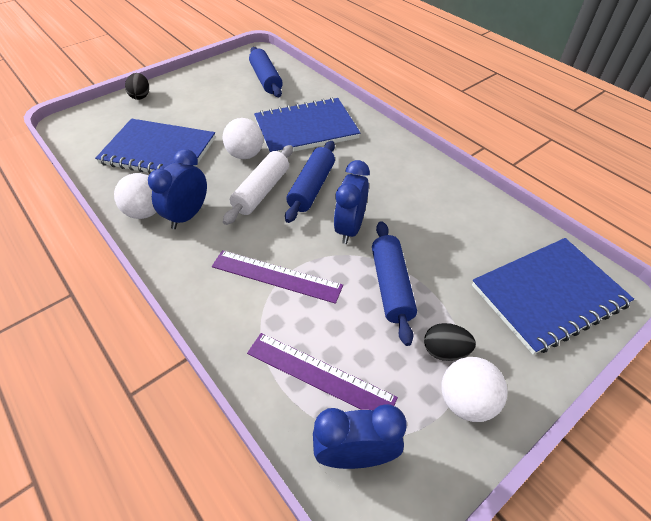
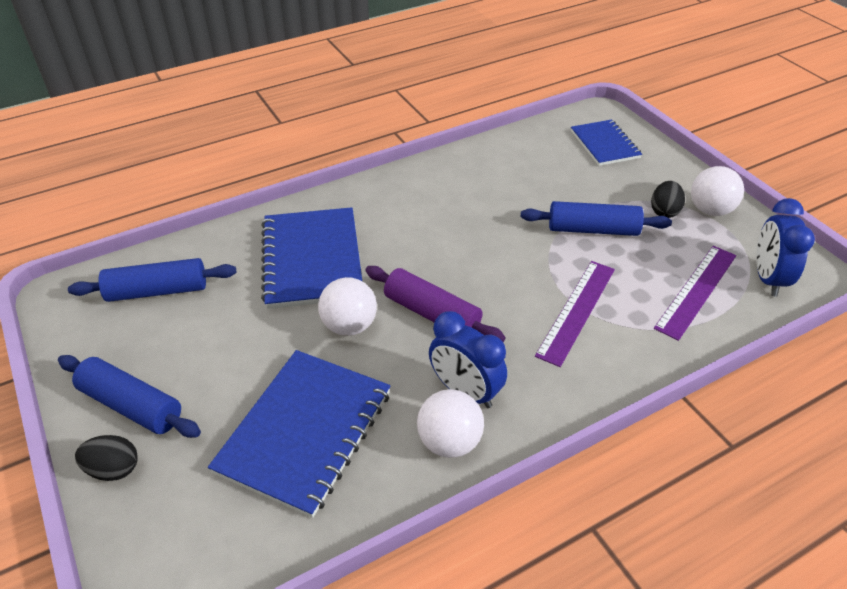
camera: 80 degrees left, 5 degrees down
white rolling pin [223,145,293,225] -> purple rolling pin [365,266,506,342]
blue rolling pin [285,141,335,223] -> blue rolling pin moved to [58,355,201,438]
blue clock [334,160,370,244] -> none
blue notebook [472,238,634,355] -> blue notebook [571,120,642,166], size x0.60

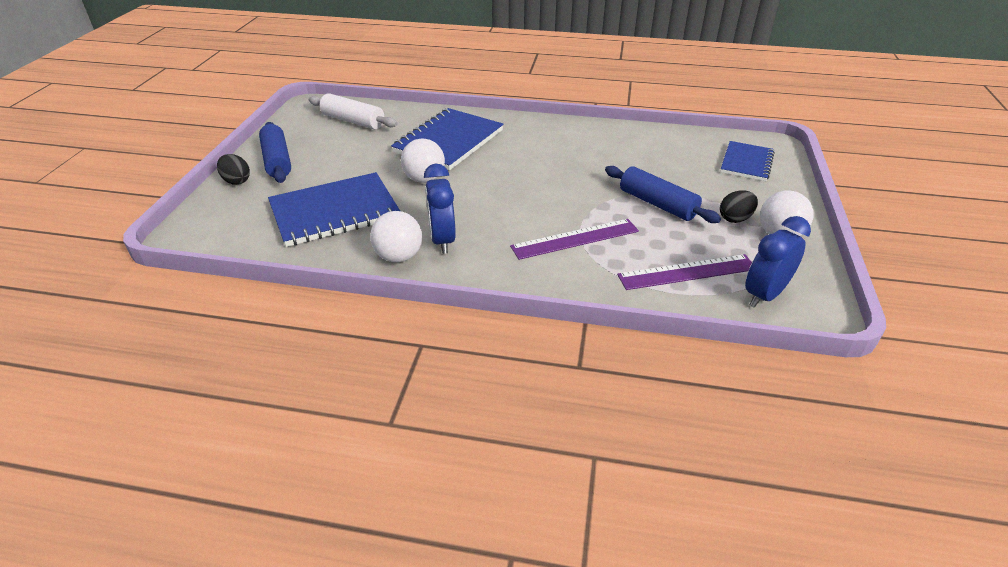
camera: 40 degrees right, 5 degrees down
blue rolling pin [68,258,236,302] -> white rolling pin [309,93,398,130]
purple rolling pin [365,266,506,342] -> none

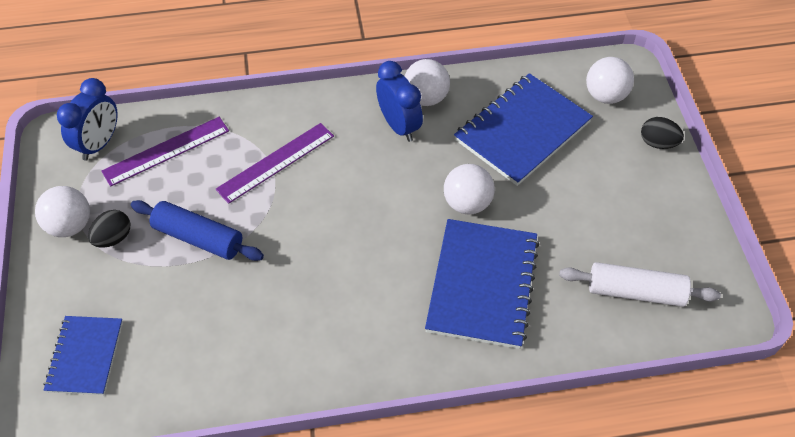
camera: 160 degrees right, 15 degrees up
blue rolling pin [259,122,291,183] -> none
none -> white ball [586,57,634,104]

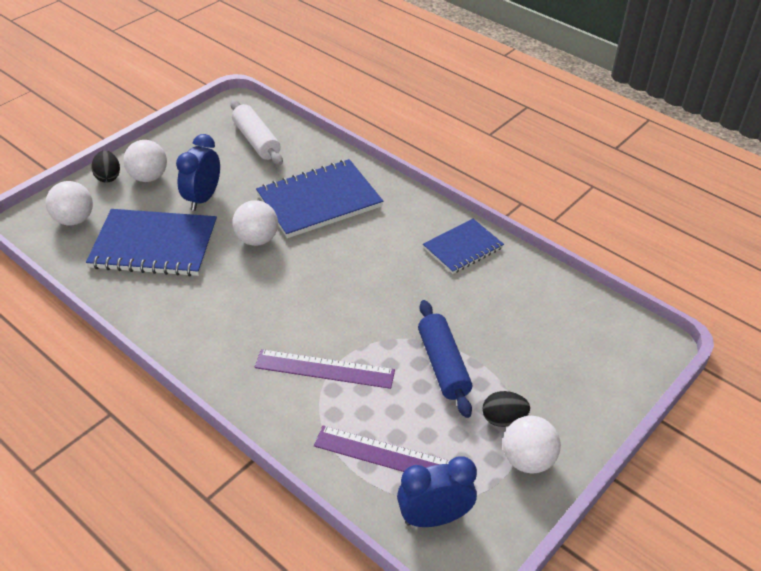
camera: 130 degrees left, 10 degrees down
blue notebook [44,316,123,395] -> blue notebook moved to [423,219,504,274]
blue clock [376,61,423,142] -> blue clock moved to [176,134,220,211]
white ball [405,59,450,106] -> white ball moved to [123,140,167,182]

